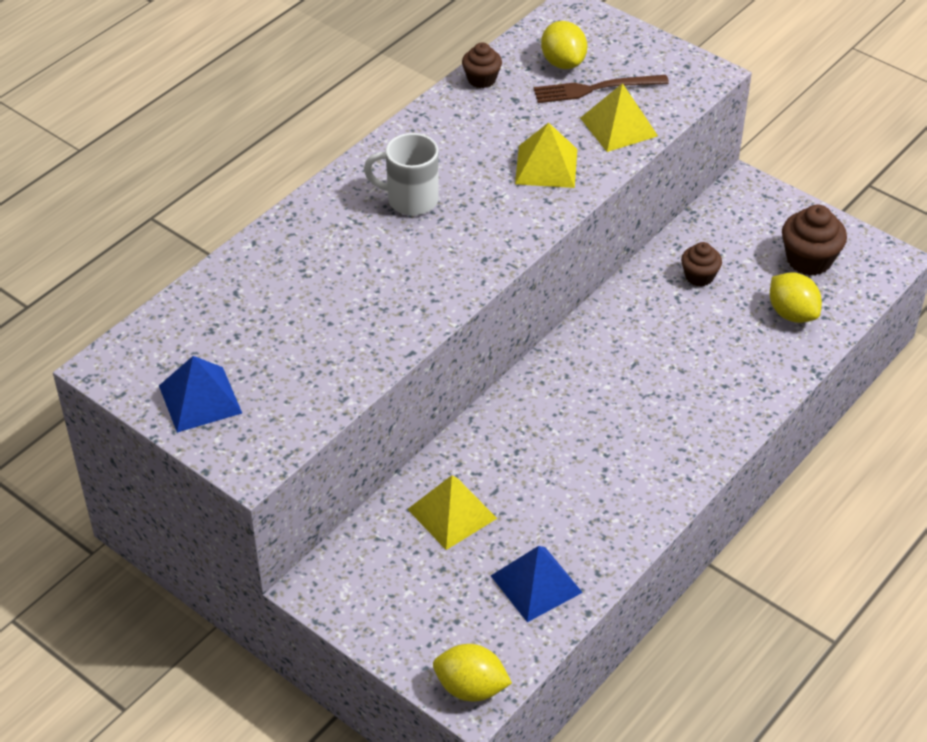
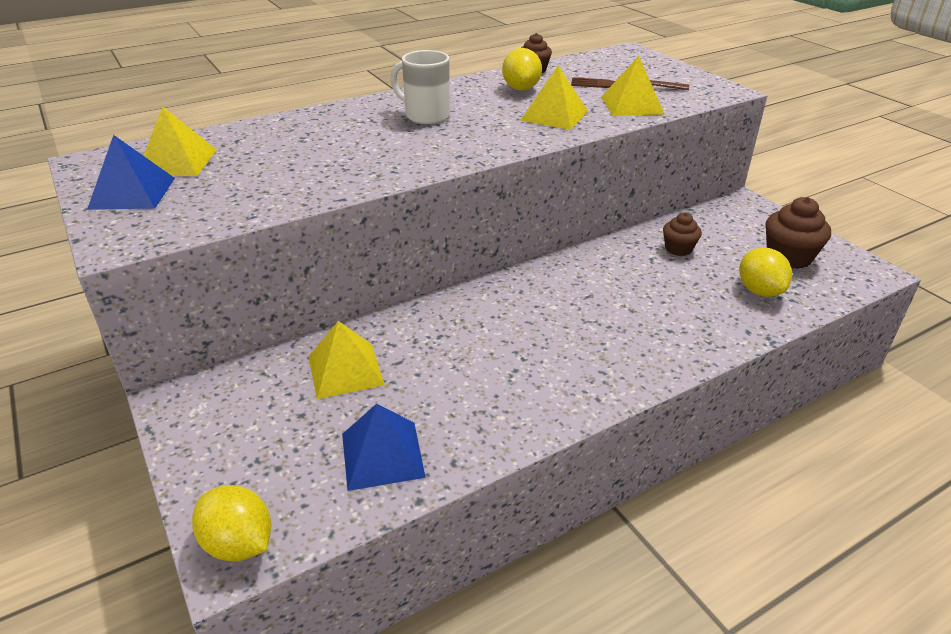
camera: 20 degrees right, 10 degrees down
yellow lemon [541,21,587,69] -> yellow lemon moved to [502,48,542,91]
none -> yellow pyramid [143,106,217,176]

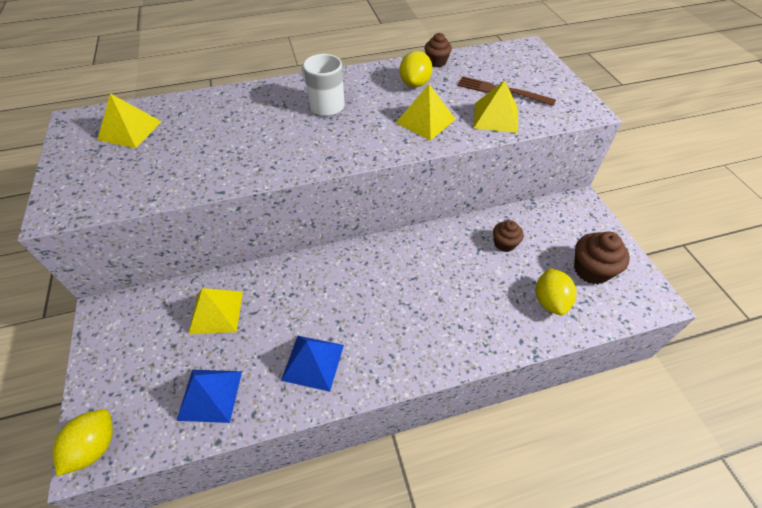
camera: 15 degrees right, 15 degrees up
blue pyramid [87,135,175,210] -> blue pyramid moved to [281,336,344,392]
yellow lemon [192,485,271,561] -> yellow lemon turned 60 degrees clockwise [52,409,113,476]

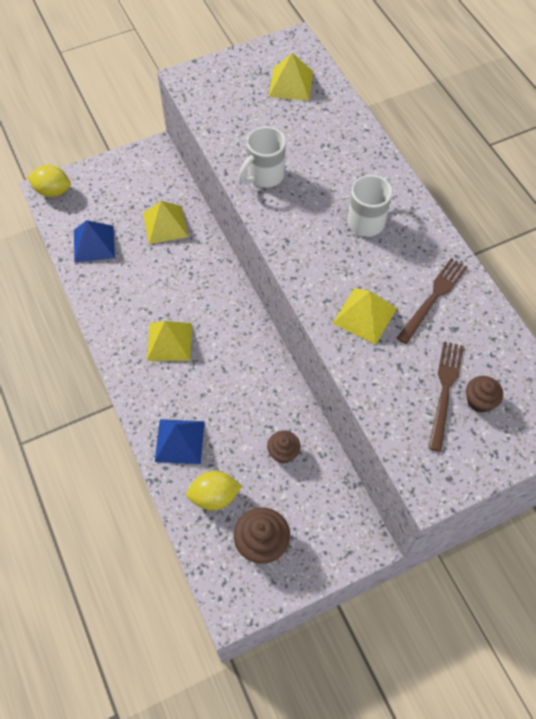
camera: 80 degrees right, 10 degrees up
blue pyramid [281,336,344,392] -> blue pyramid moved to [155,419,205,464]
yellow lemon [400,51,433,88] -> brown fork [397,258,467,344]
brown cupcake [424,33,452,67] -> brown cupcake moved to [466,376,503,413]
yellow pyramid [473,80,518,133] -> yellow pyramid moved to [147,321,192,361]
none -> white mug [239,127,286,188]

